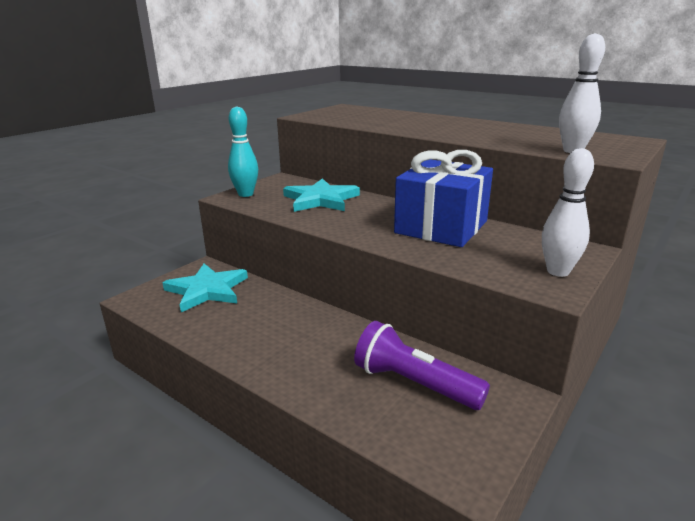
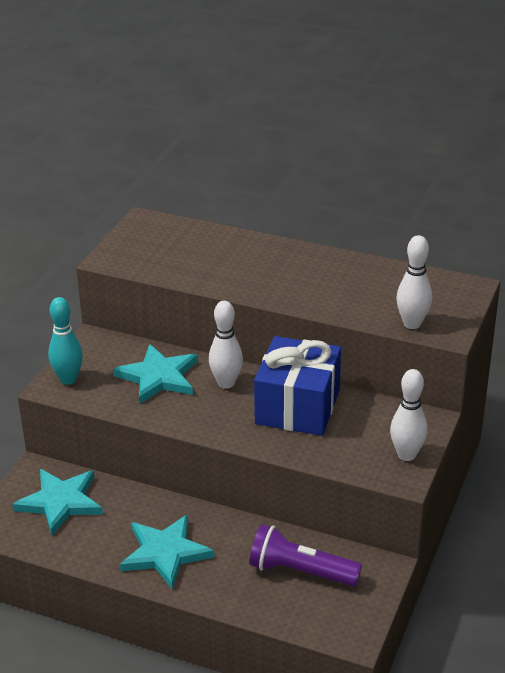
camera: 15 degrees left, 10 degrees up
none -> turquoise star [120,515,214,589]
none -> white bowling pin [209,301,243,389]

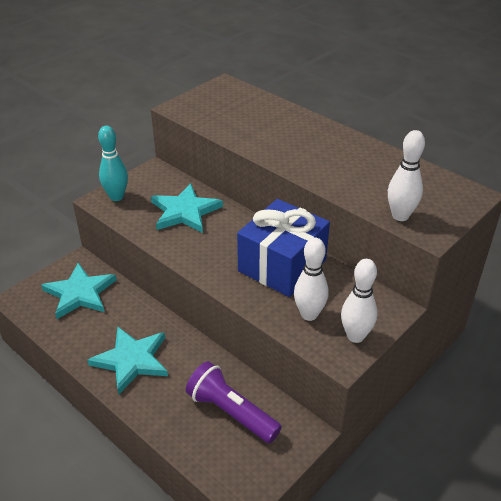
camera: 20 degrees right, 5 degrees up
white bowling pin [209,301,243,389] -> white bowling pin moved to [294,238,329,321]

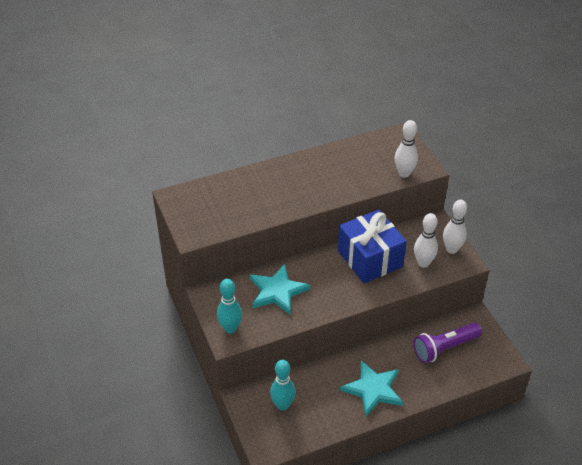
camera: 65 degrees left, 5 degrees up
turquoise star [41,263,116,319] -> turquoise bowling pin [270,360,296,411]

